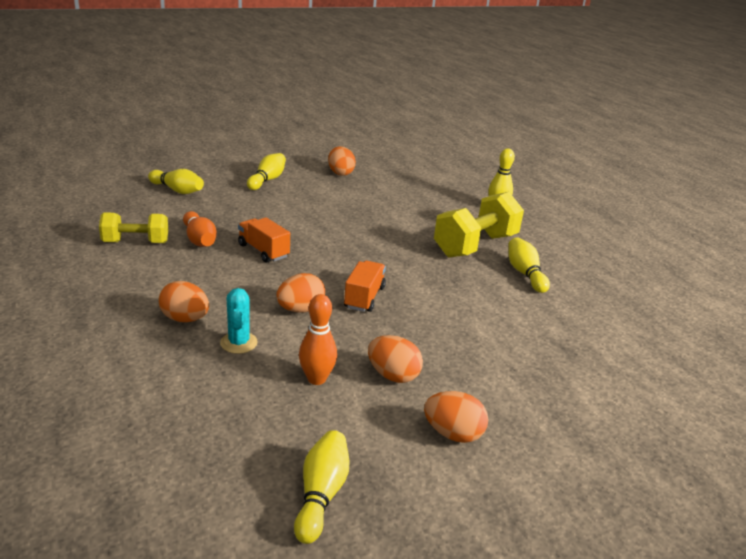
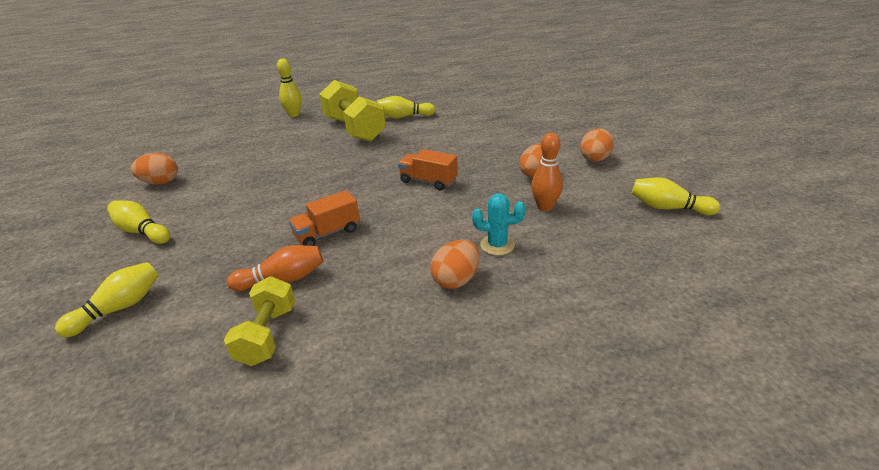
camera: 75 degrees left, 5 degrees up
orange egg [276,273,325,312] -> none

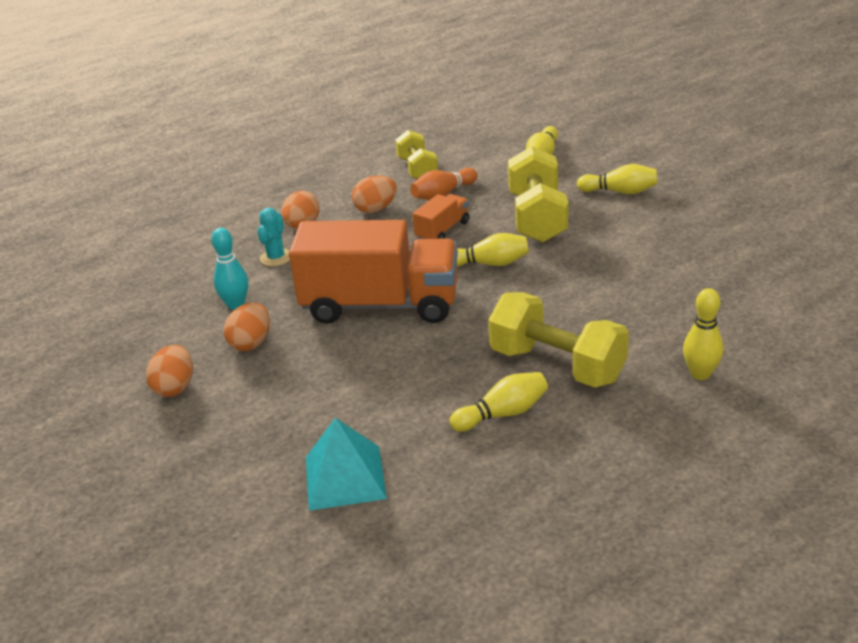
camera: 160 degrees right, 0 degrees up
orange egg [131,153,178,185] -> orange egg moved to [352,176,397,213]
orange truck [398,149,458,190] -> orange truck [289,220,458,324], size x2.23
turquoise cactus [472,193,525,256] -> turquoise cactus turned 60 degrees counterclockwise [257,208,290,266]
orange bowling pin [531,133,563,211] -> turquoise bowling pin [211,228,248,310]
yellow bowling pin [631,177,720,216] -> yellow bowling pin moved to [457,233,529,267]
none -> turquoise pyramid [306,418,387,511]
none -> yellow dumbbell [508,146,568,243]

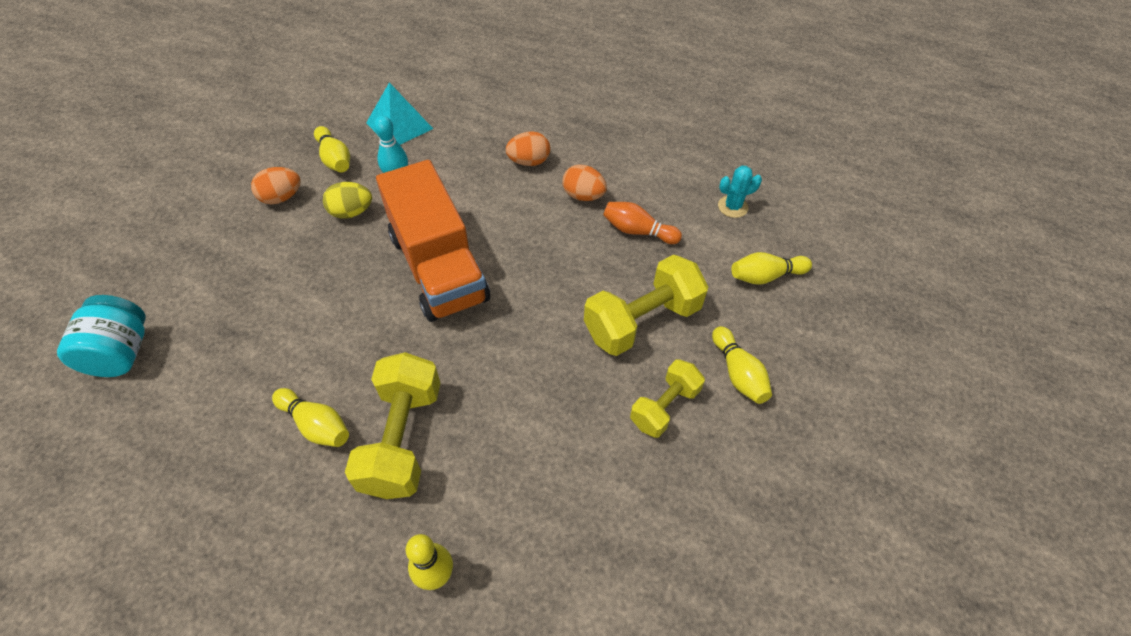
camera: 55 degrees right, 20 degrees up
orange egg [224,303,270,351] -> yellow egg [323,182,372,219]
turquoise cactus [257,208,290,266] -> turquoise cactus moved to [718,166,762,218]
turquoise pyramid [306,418,387,511] -> turquoise pyramid moved to [366,82,433,145]
yellow dumbbell [395,130,438,179] -> yellow dumbbell moved to [630,360,705,438]
orange truck [412,194,469,239] -> none
yellow bowling pin [457,233,529,267] -> yellow bowling pin moved to [314,126,350,172]
none -> turquoise jar [57,295,146,377]

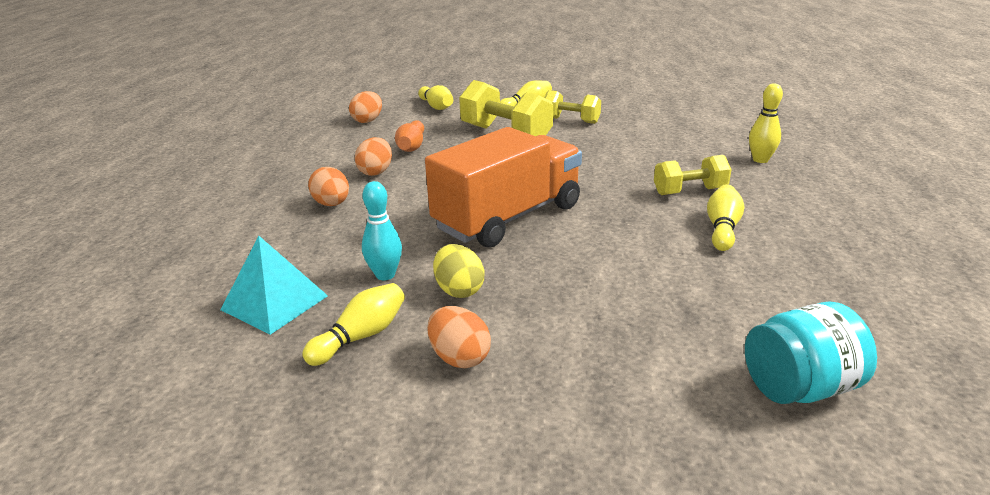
camera: 105 degrees left, 25 degrees down
yellow dumbbell [345,352,440,499] -> yellow dumbbell [654,155,732,195], size x0.62
turquoise cactus [718,166,762,218] -> orange egg [349,91,382,123]

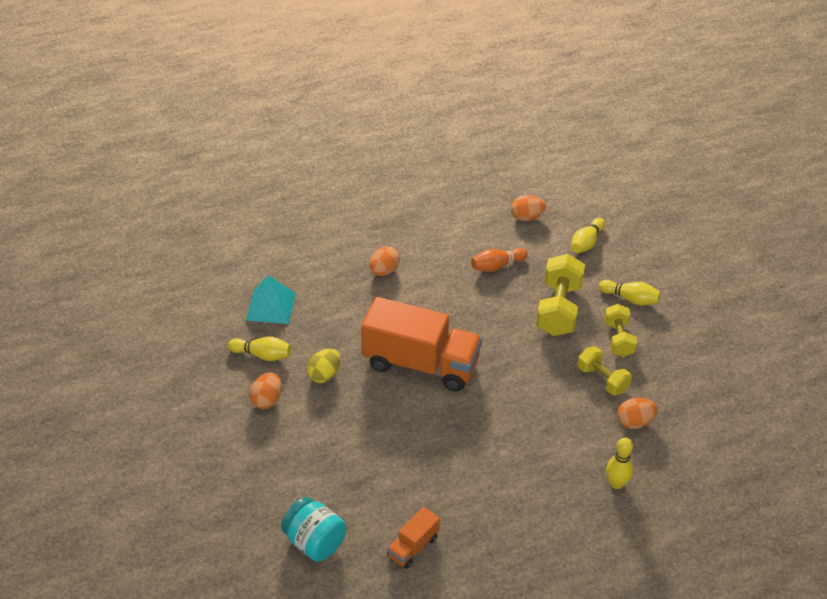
camera: 60 degrees right, 15 degrees up
orange egg [355,137,392,176] -> orange egg moved to [617,398,658,429]
turquoise bowling pin [362,181,402,280] -> none
yellow dumbbell [654,155,732,195] -> yellow dumbbell moved to [577,346,632,395]
yellow bowling pin [707,184,744,251] -> none
none -> orange truck [387,507,440,569]

